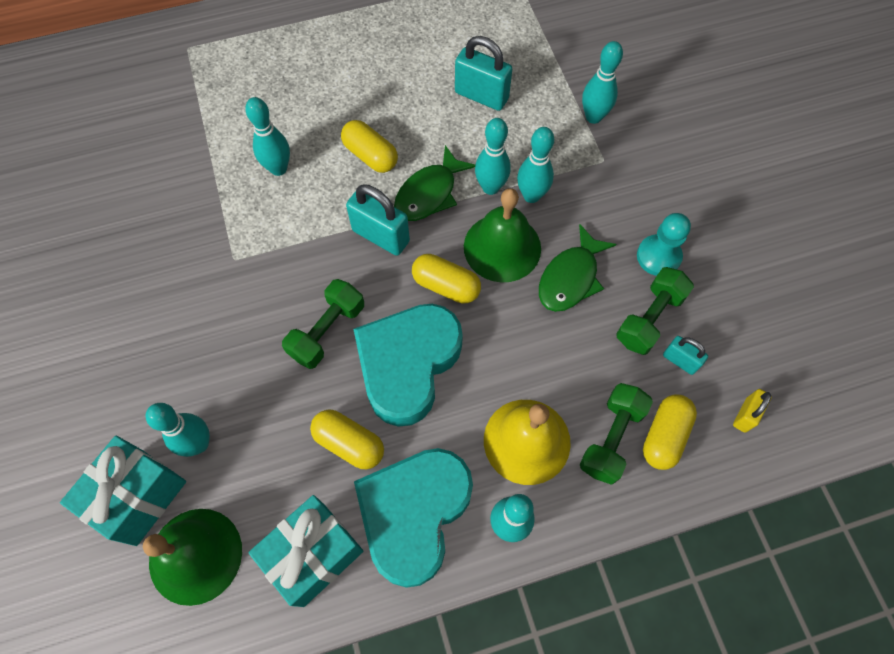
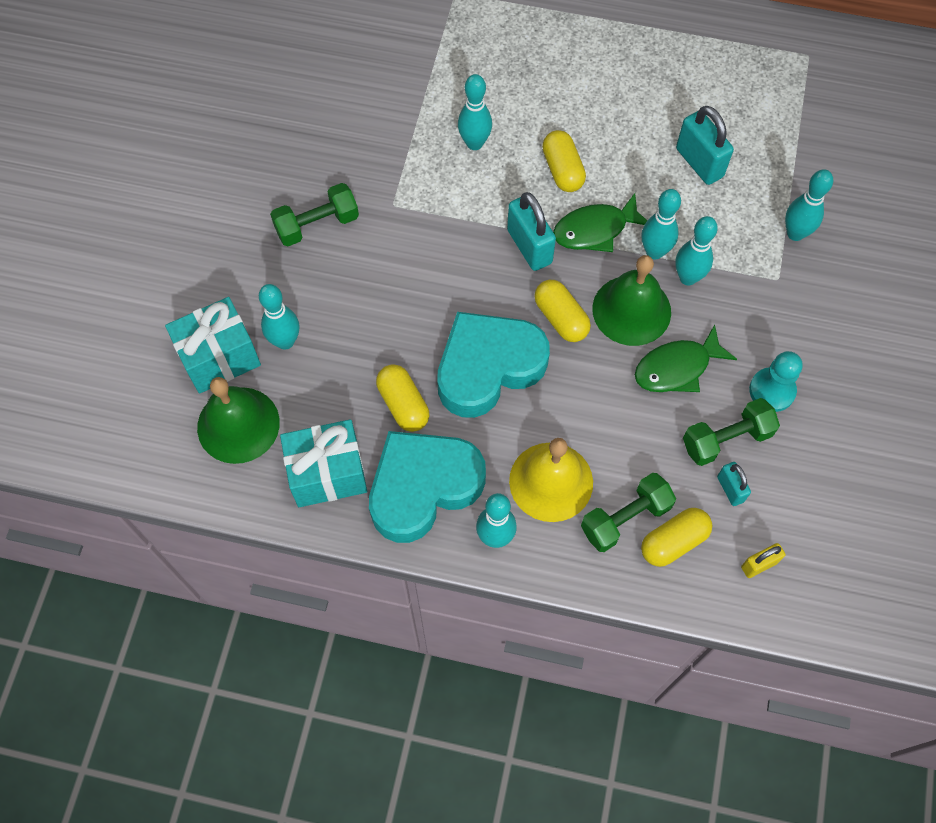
camera: 30 degrees right, 0 degrees up
green dumbbell [282,279,364,369] -> green dumbbell moved to [270,183,359,246]

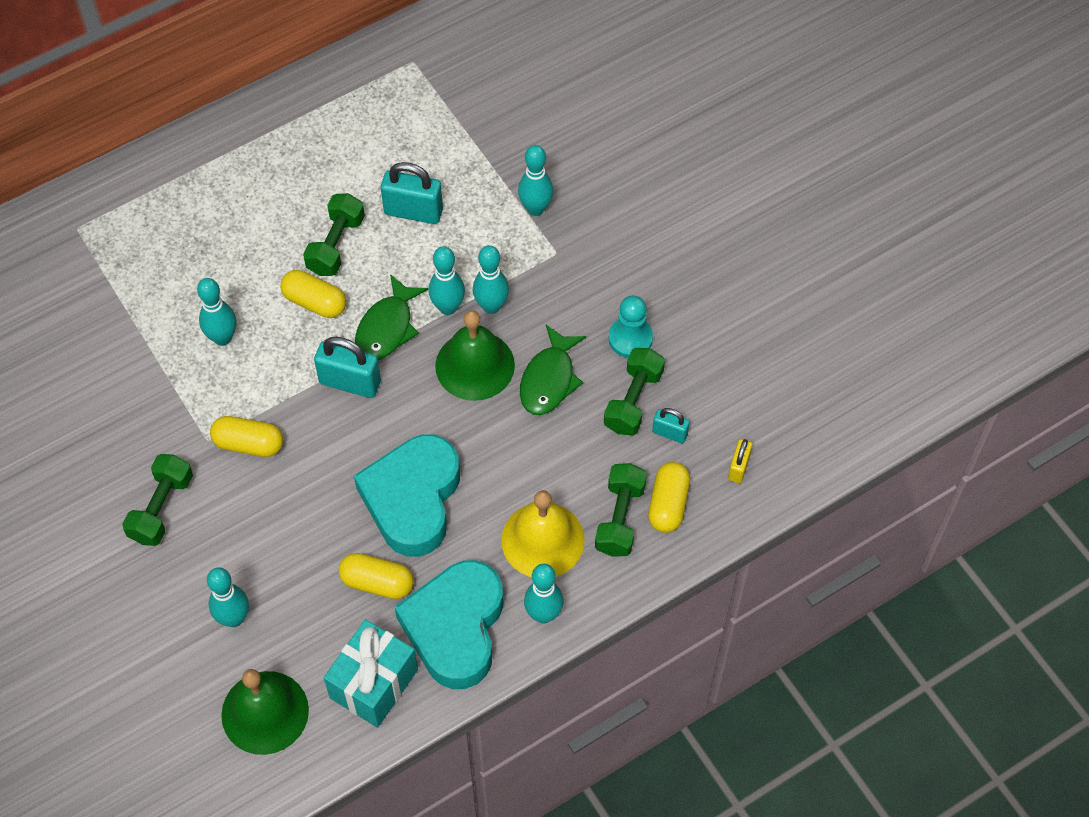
camera: 45 degrees left, 5 degrees down
turquoise gift [165,297,261,394] -> none
yellow capsule [534,280,591,342] -> yellow capsule moved to [210,416,283,457]
none -> green dumbbell [303,193,365,276]

